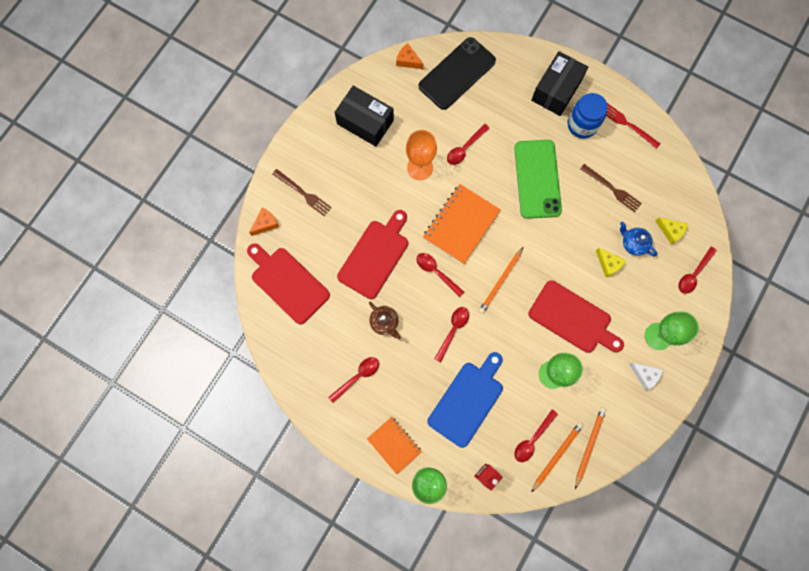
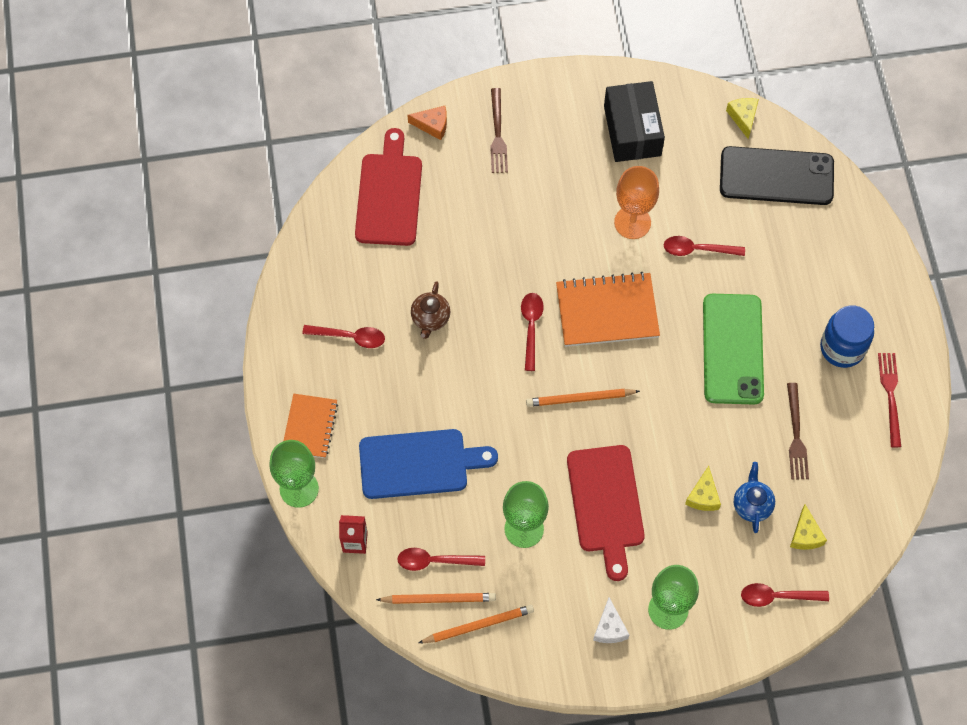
camera: 50 degrees right, 10 degrees down
red cutting board [337,210,408,299] -> none
orange cheese [396,43,423,69] -> yellow cheese [726,98,759,139]
red spoon [434,307,469,363] -> none
green phone [514,140,562,219] -> green phone turned 45 degrees counterclockwise [703,294,764,405]
black box [531,51,589,116] -> none

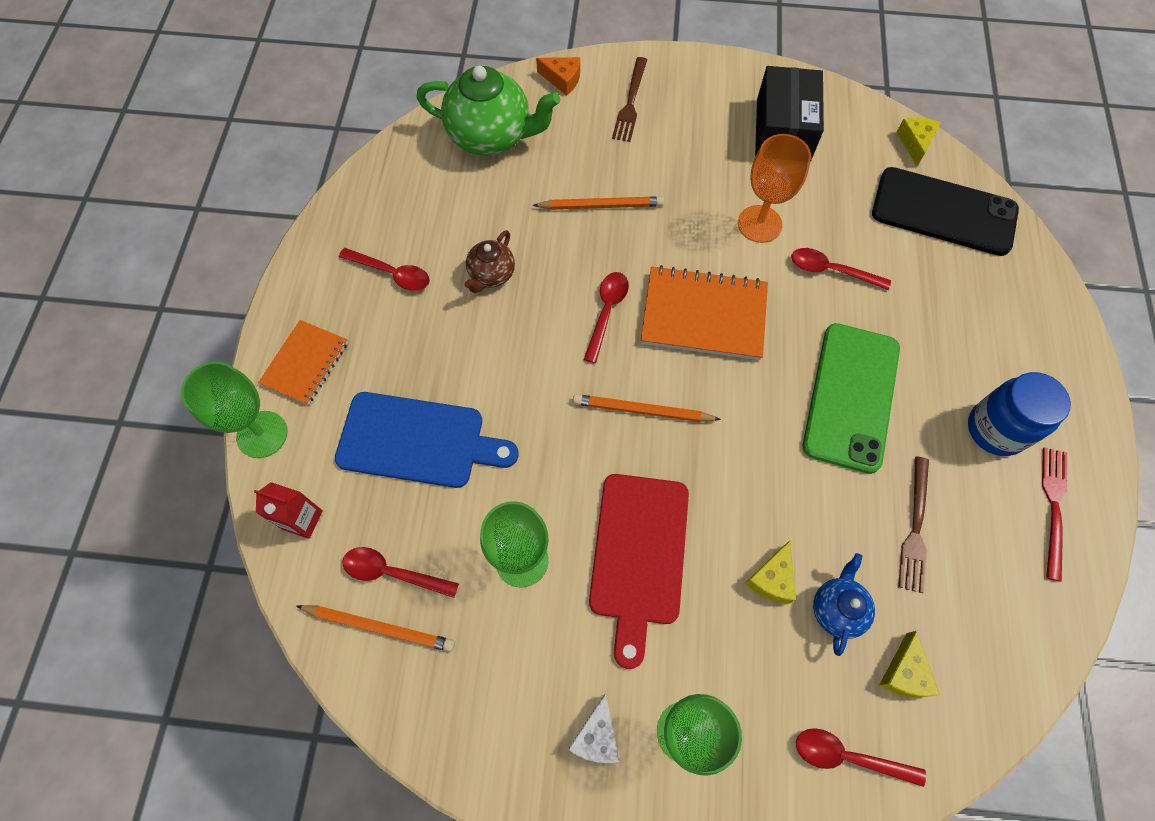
camera: 15 degrees right, 0 degrees up
red cutting board [355,128,422,246] -> green teapot [416,66,560,155]
orange pencil [418,605,534,643] -> orange pencil moved to [532,196,664,210]

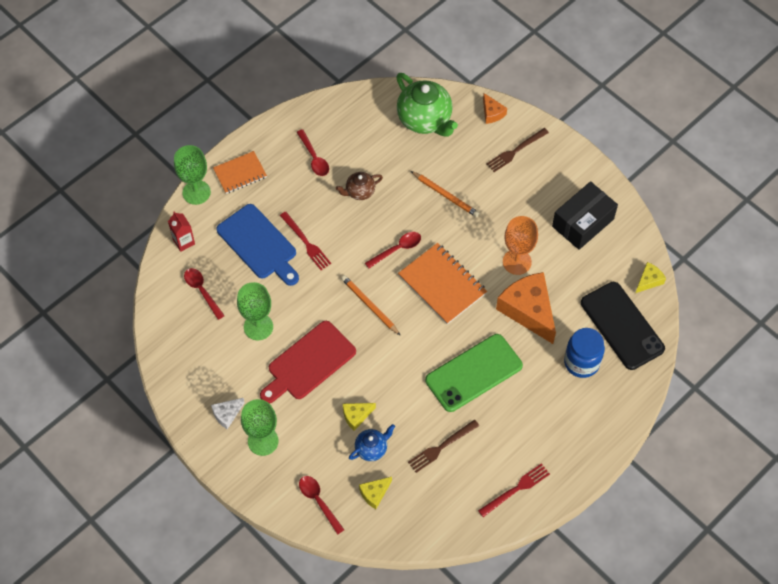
camera: 40 degrees right, 5 degrees down
orange pencil [296,605,455,652] -> none
red spoon [791,248,891,290] -> orange cheese [496,272,556,344]
blue jar [968,372,1071,456] -> blue jar moved to [564,328,605,378]
none -> red fork [280,212,331,270]

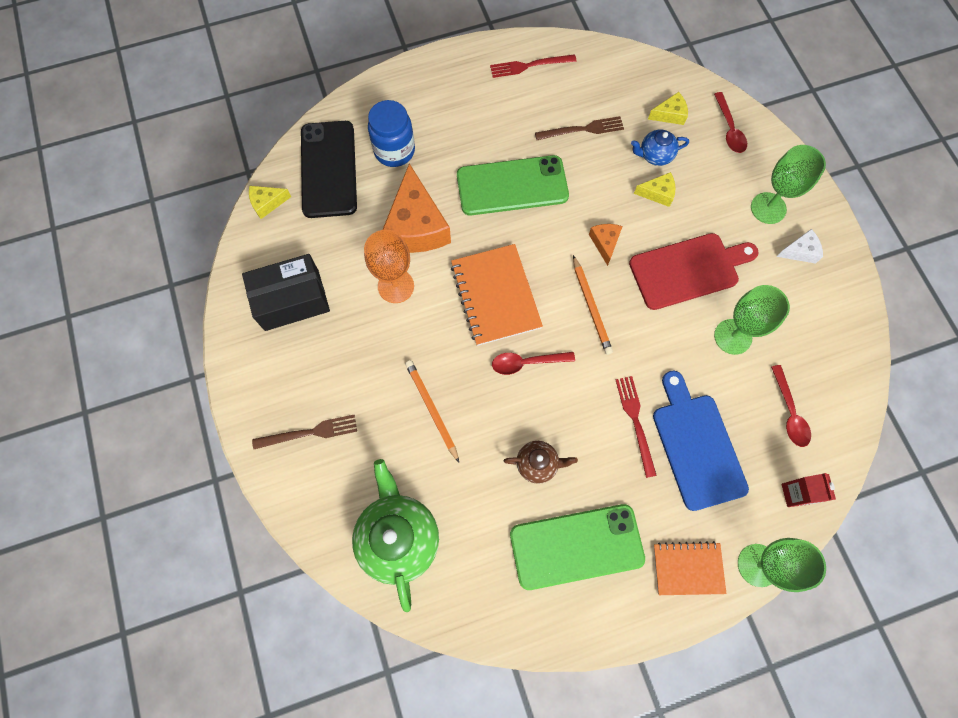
camera: 155 degrees left, 10 degrees up
red spoon [297,129,329,176] -> green phone [510,504,645,590]
orange cheese [483,93,507,124] -> orange cheese moved to [589,224,623,266]

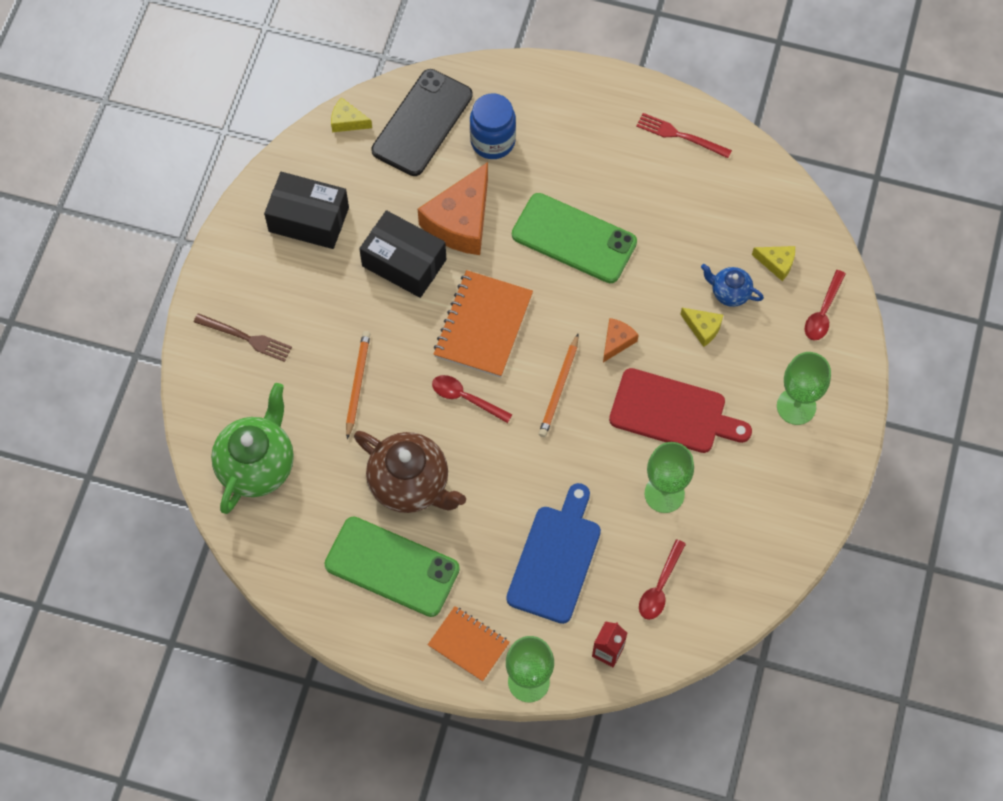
camera: 35 degrees right, 5 degrees down
orange goblet [364,230,414,303] -> black box [359,210,447,298]
brown teapot [503,441,578,484] -> brown teapot [354,431,466,513], size x1.92
brown fork [535,116,624,140] -> none
red fork [616,376,657,478] -> none
white cheese [777,229,823,264] -> none

